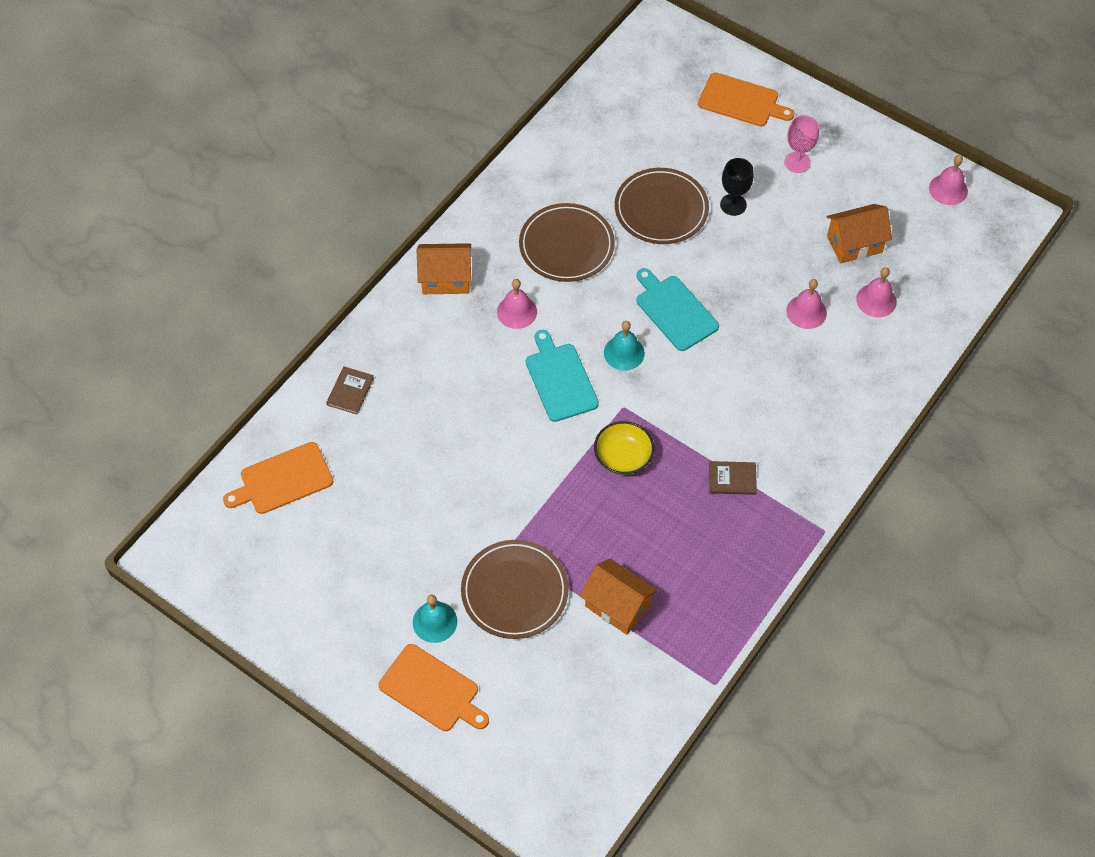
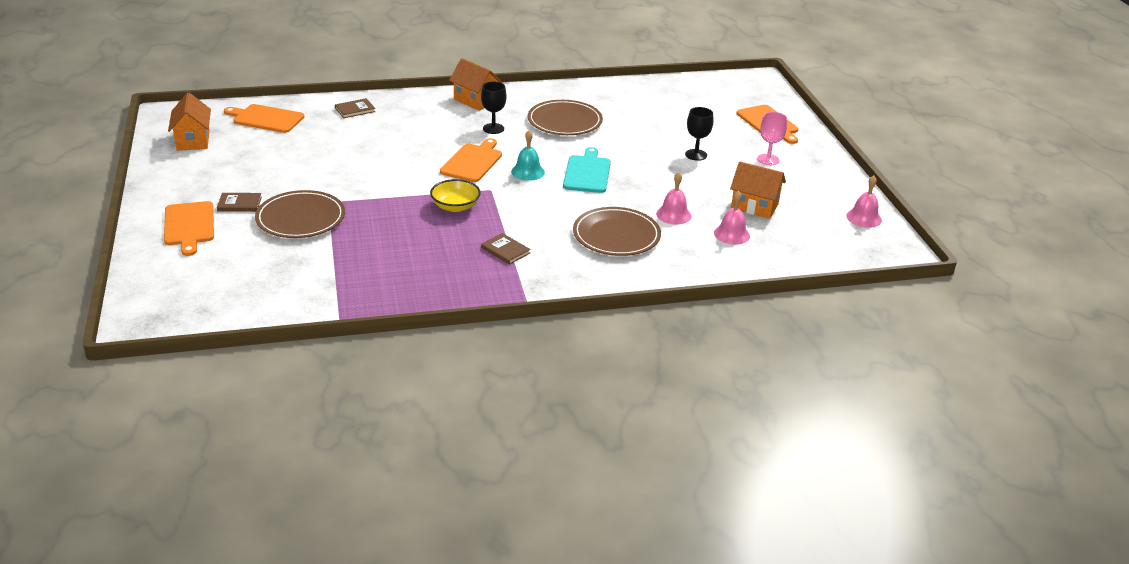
camera: 40 degrees right, 25 degrees down
turquoise bell [413,595,457,643] -> brown book [217,193,262,212]
pink bell [497,279,537,329] -> black goblet [481,82,506,134]
turquoise cutting board [526,330,599,422] -> orange cutting board [440,138,502,182]
orange house [580,558,658,635] -> orange house moved to [168,93,211,151]
brown plate [615,168,709,244] -> brown plate moved to [573,207,661,256]

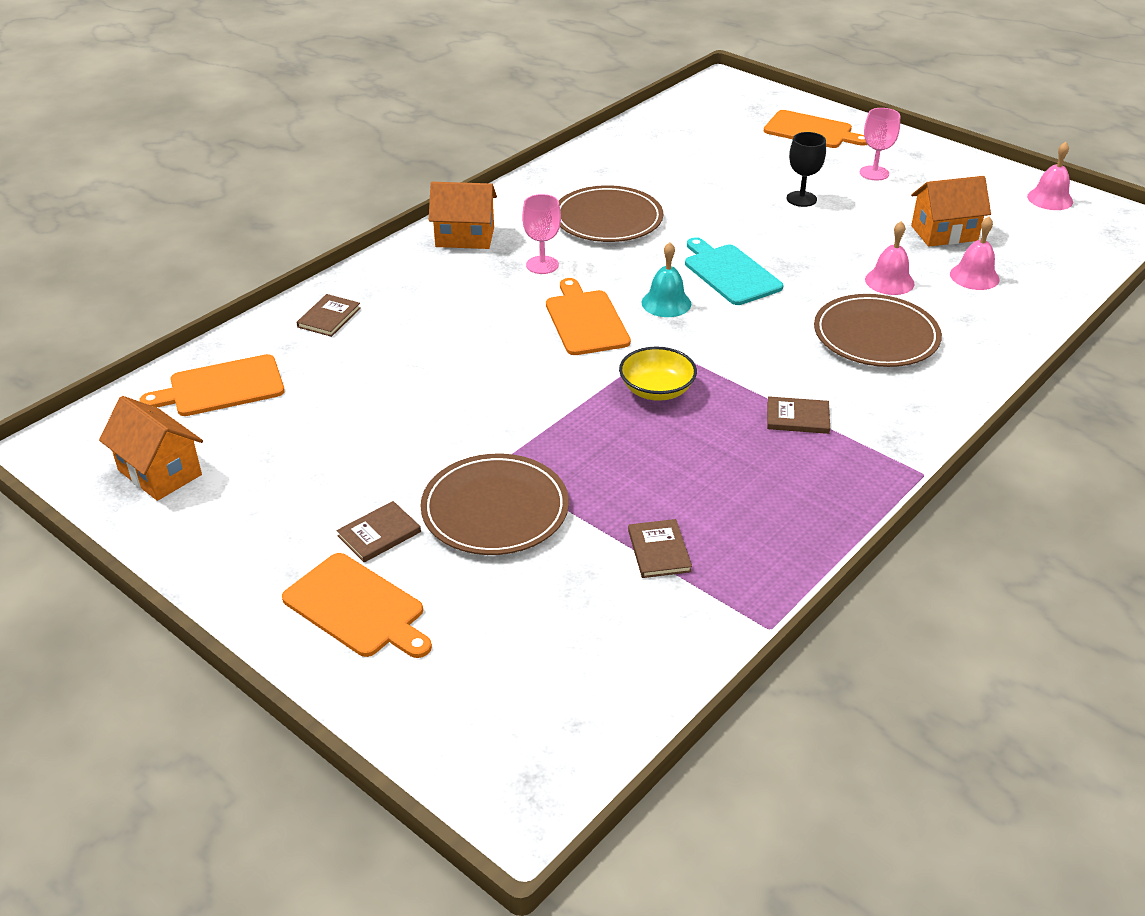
camera: 35 degrees left, 5 degrees up
black goblet [481,82,506,134] -> pink goblet [522,194,561,274]
none -> brown book [628,519,692,578]

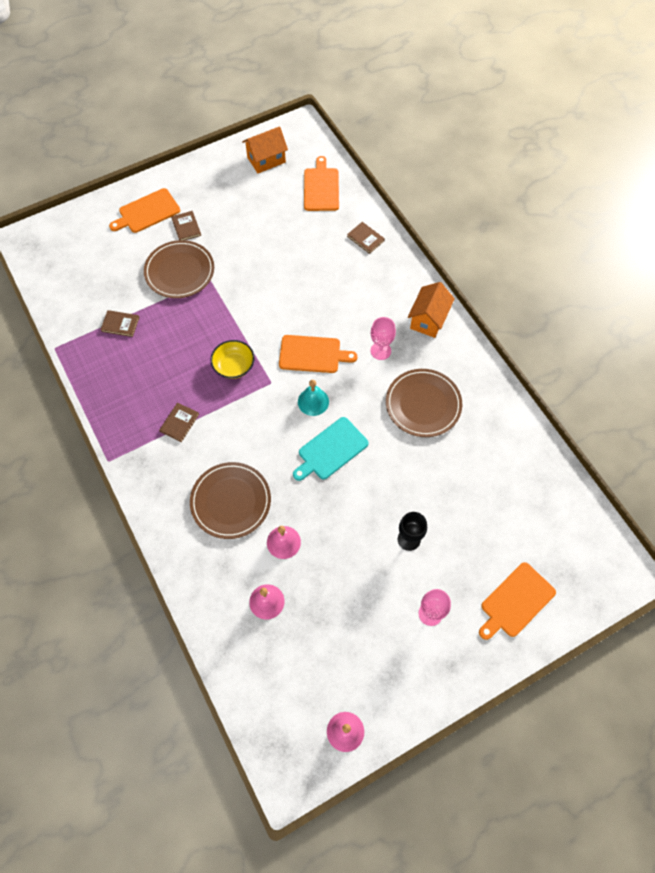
camera: 110 degrees right, 25 degrees up
turquoise cutting board [685,237,783,305] -> turquoise cutting board turned 150 degrees clockwise [293,417,369,481]
orange house [911,176,991,247] -> none

